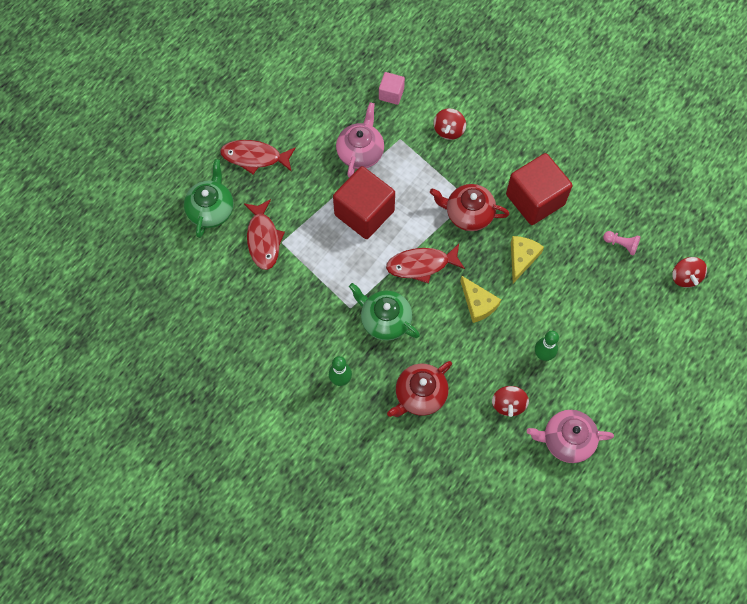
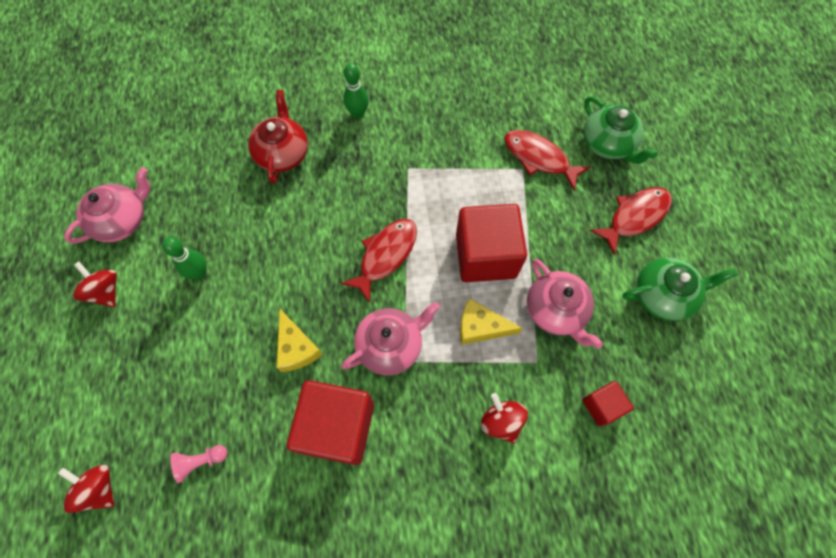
camera: 135 degrees right, 0 degrees up
green teapot [349,283,420,341] -> green teapot moved to [622,257,737,321]
pink cube [379,72,405,105] -> red cube [582,381,634,426]
red teapot [430,184,509,231] -> pink teapot [341,302,440,375]
yellow cheese [460,276,501,323] -> yellow cheese moved to [460,298,523,345]
red spinning top [492,386,529,417] -> red spinning top moved to [73,262,117,308]

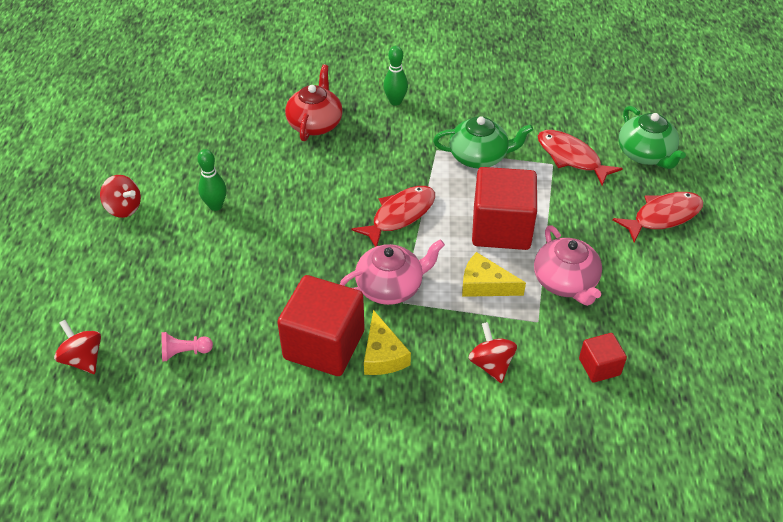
camera: 10 degrees right, 20 degrees down
pink teapot [64,167,150,244] -> none
red spinning top [73,262,117,308] -> red spinning top turned 150 degrees clockwise [100,175,141,218]
yellow cheese [276,309,323,372] -> yellow cheese moved to [364,310,411,375]
green teapot [622,257,737,321] -> green teapot moved to [433,116,533,168]

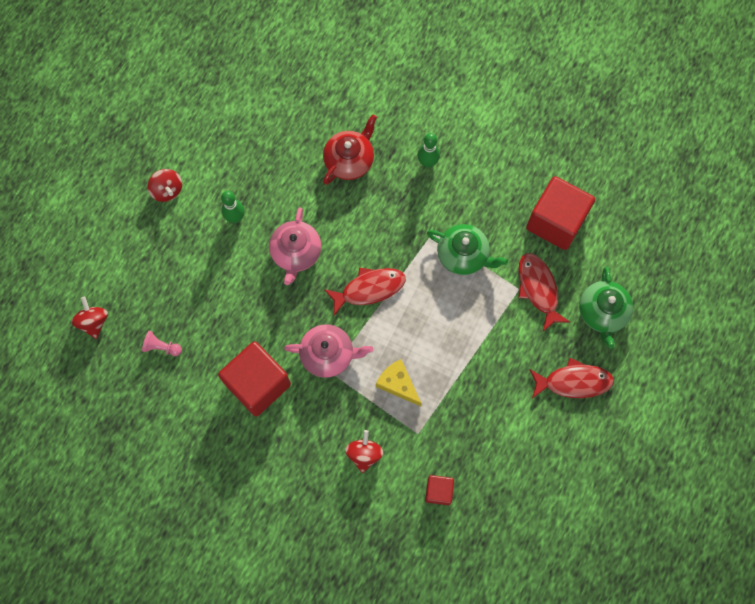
camera: 25 degrees right, 25 degrees up
yellow cheese [364,310,411,375] -> none
red cube [472,167,537,250] -> red cube moved to [526,176,595,250]
pink teapot [534,225,602,306] -> pink teapot moved to [269,207,321,285]

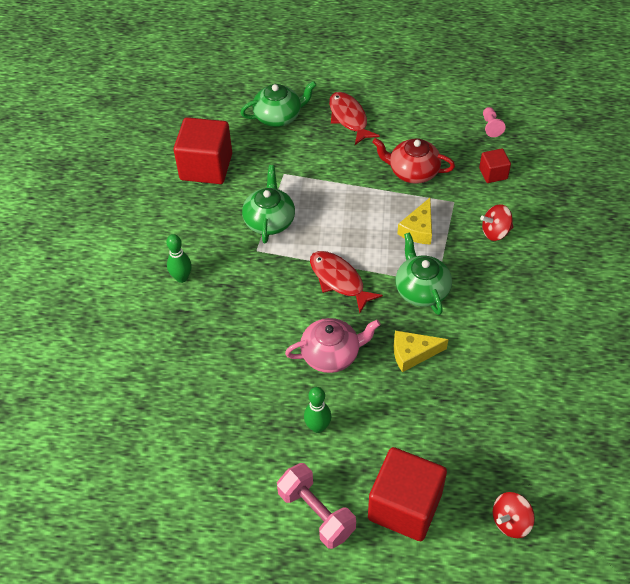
camera: 110 degrees left, 20 degrees down
pink pawn [142,331,182,356] -> pink pawn moved to [483,107,506,137]
red spinning top [147,169,182,202] -> pink dumbbell [277,463,356,549]
red cube [218,341,291,416] -> red cube moved to [368,447,447,541]
pink teapot [284,324,373,378] -> green teapot [395,233,452,315]
red teapot [323,114,377,185] -> red teapot moved to [372,138,455,184]
red fish [519,253,570,331] -> none
none -> yellow cheese [394,330,449,372]

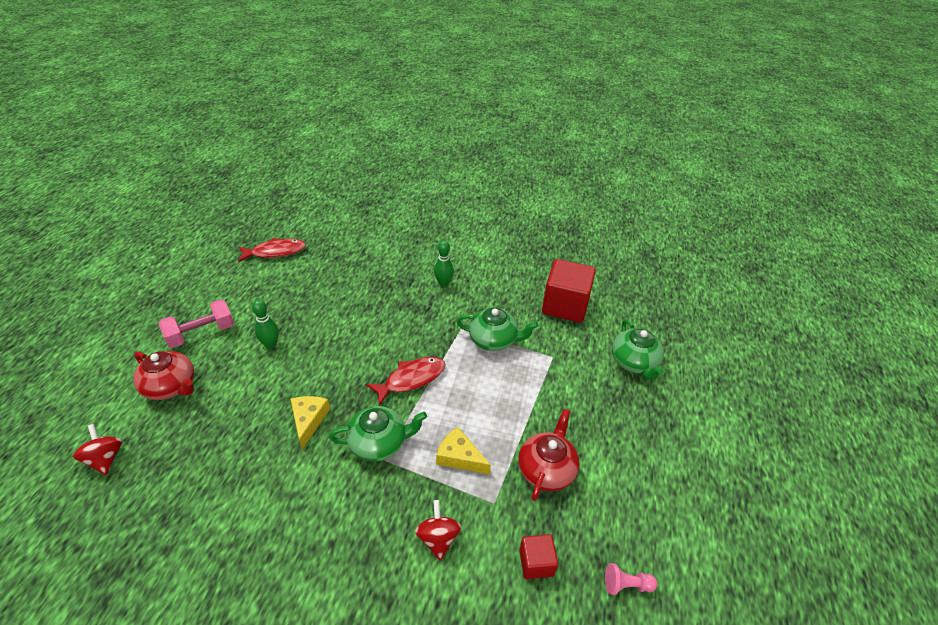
camera: 95 degrees right, 10 degrees down
pink teapot [285,318,380,373] -> none
red fish [329,92,380,145] -> red fish moved to [238,238,306,262]
red cube [368,447,447,541] -> red teapot [133,351,194,400]

